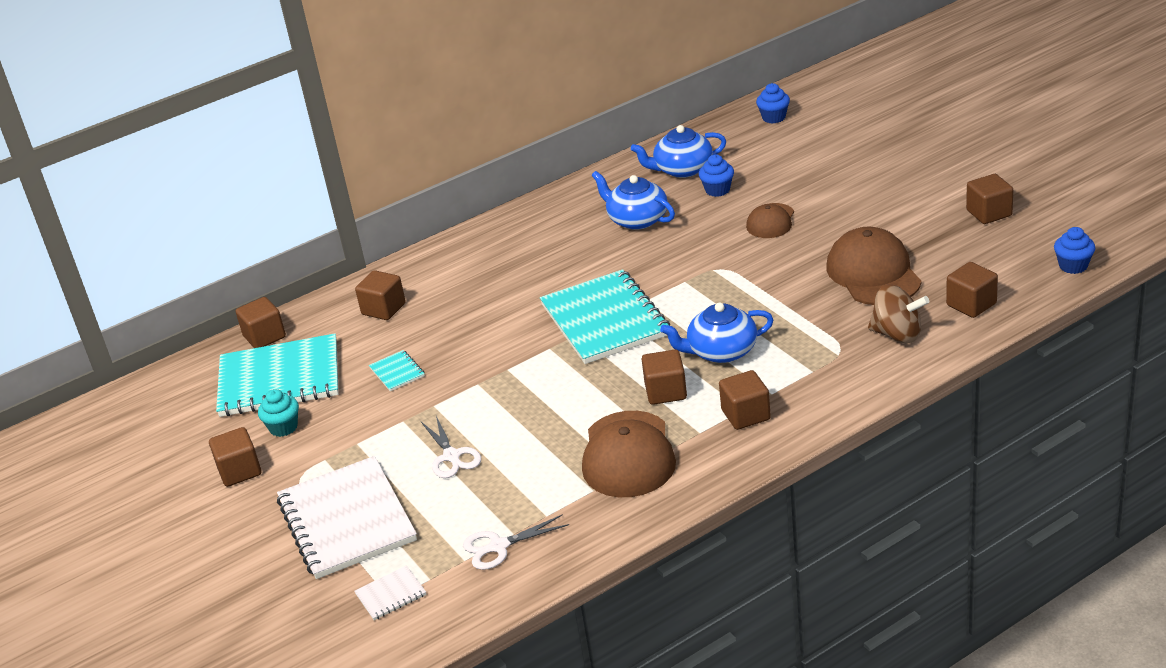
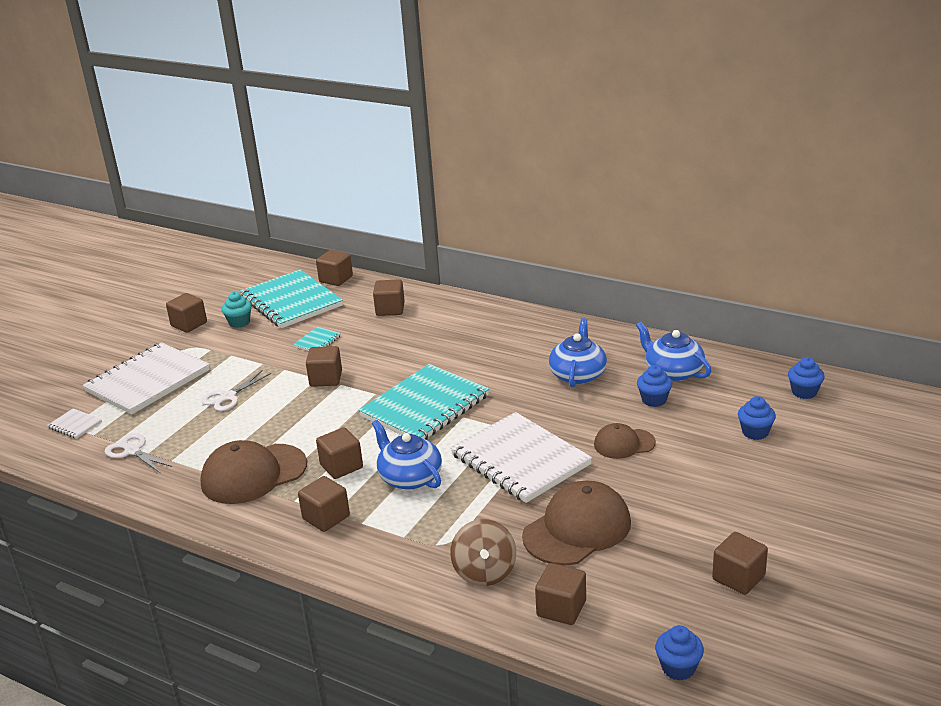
camera: 60 degrees right, 5 degrees down
none -> brown cube [306,346,342,387]
none -> white notebook [450,412,592,503]
none -> blue cupcake [738,396,776,440]

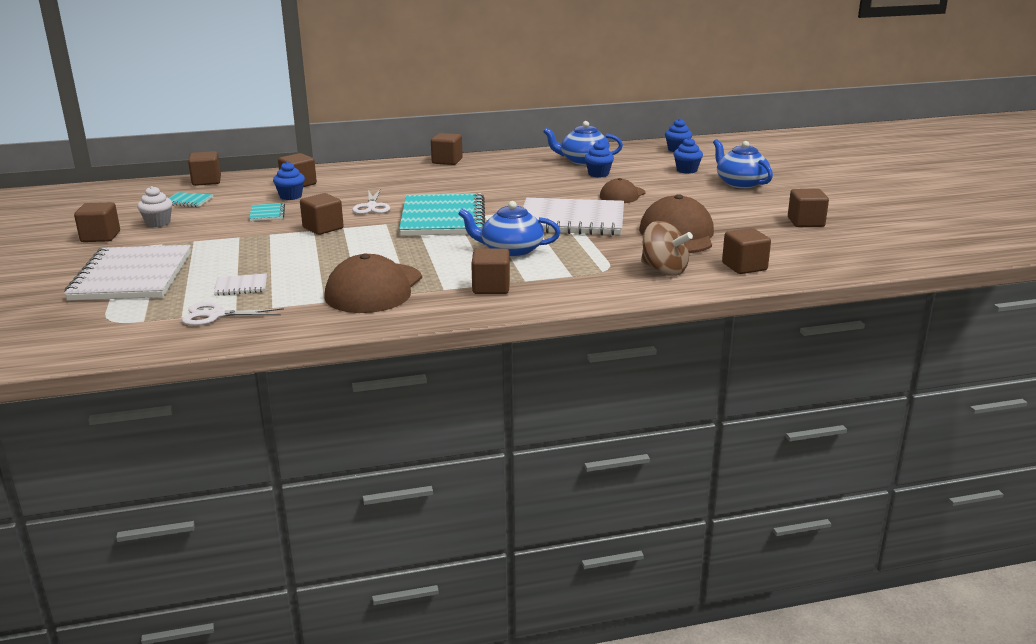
camera: 45 degrees left, 5 degrees down
white notebook [47,408,102,439] -> white notebook moved to [214,273,267,296]
white scissors [201,370,271,411] -> white scissors moved to [352,188,390,214]
turquoise cupcake [221,292,252,328] -> white cupcake [137,186,173,227]
turquoise notebook [240,269,343,328] -> turquoise notebook [169,192,213,207], size x0.41
brown cube [316,427,363,479] -> brown cube moved to [431,133,463,165]
blue teapot [549,318,607,388] -> blue teapot moved to [713,139,773,188]
blue cupcake [655,625,704,681] -> blue cupcake moved to [273,162,305,200]

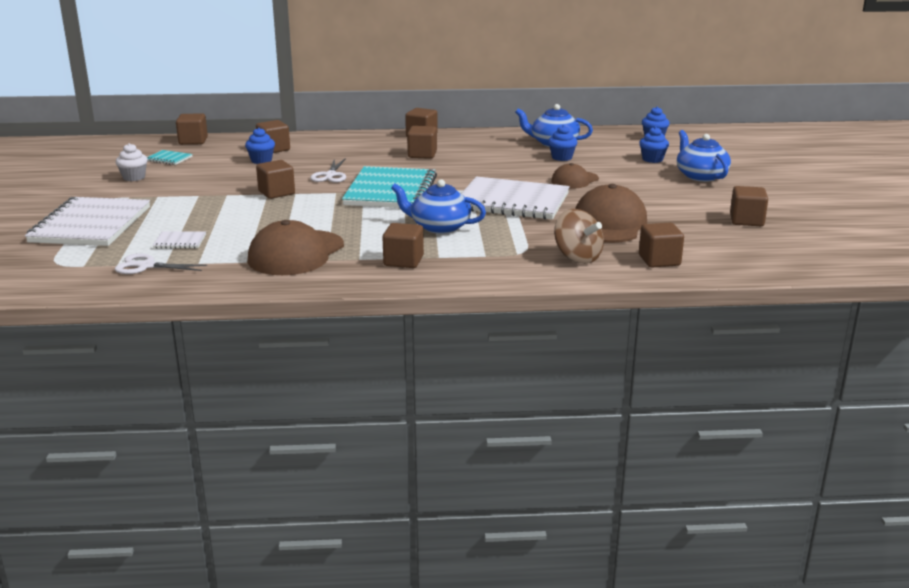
camera: 10 degrees right, 0 degrees up
brown cube [74,202,120,242] -> brown cube moved to [407,126,437,159]
turquoise notebook [249,203,285,221] -> none

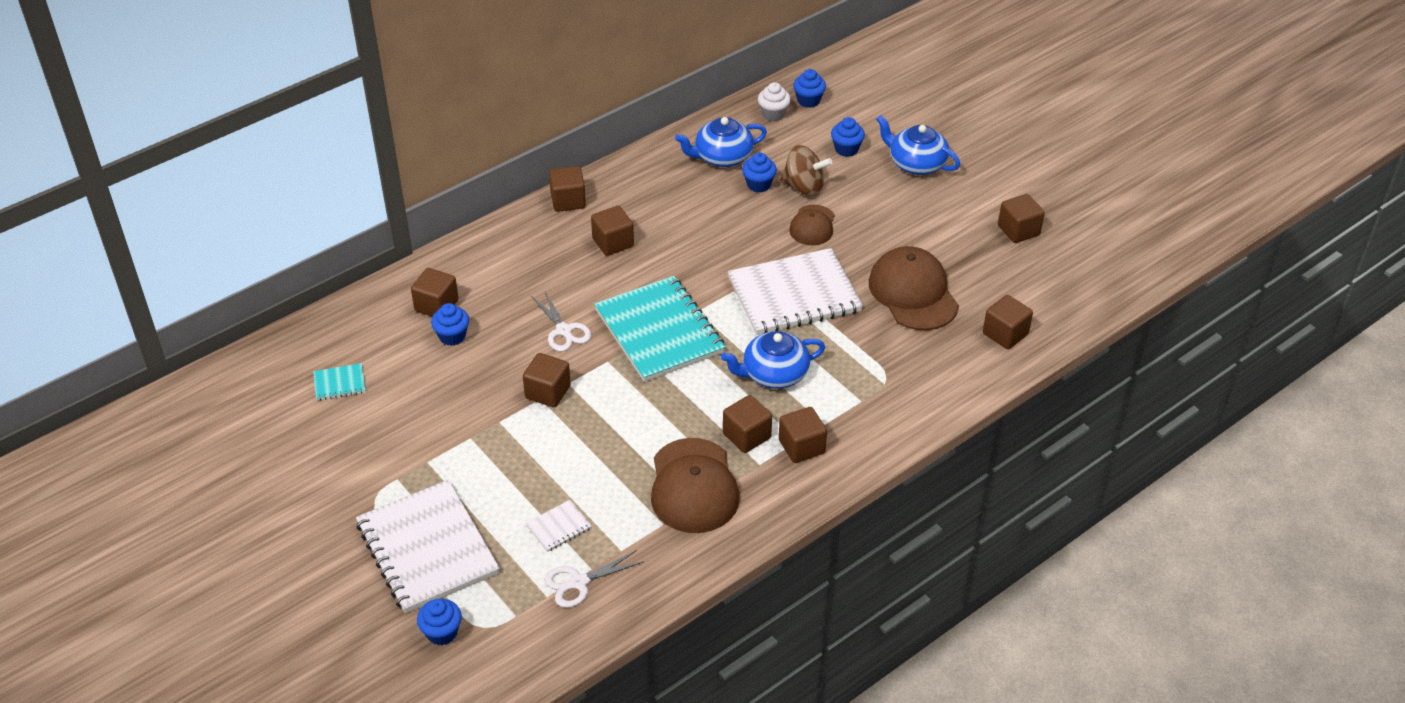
camera: 35 degrees left, 20 degrees up
white cupcake [116,143,148,181] -> white cupcake moved to [758,82,791,121]
brown cube [176,113,208,145] -> brown cube moved to [723,395,772,453]
brown spinning top [554,209,604,264] -> brown spinning top moved to [780,145,832,197]
none -> blue cupcake [417,599,462,645]

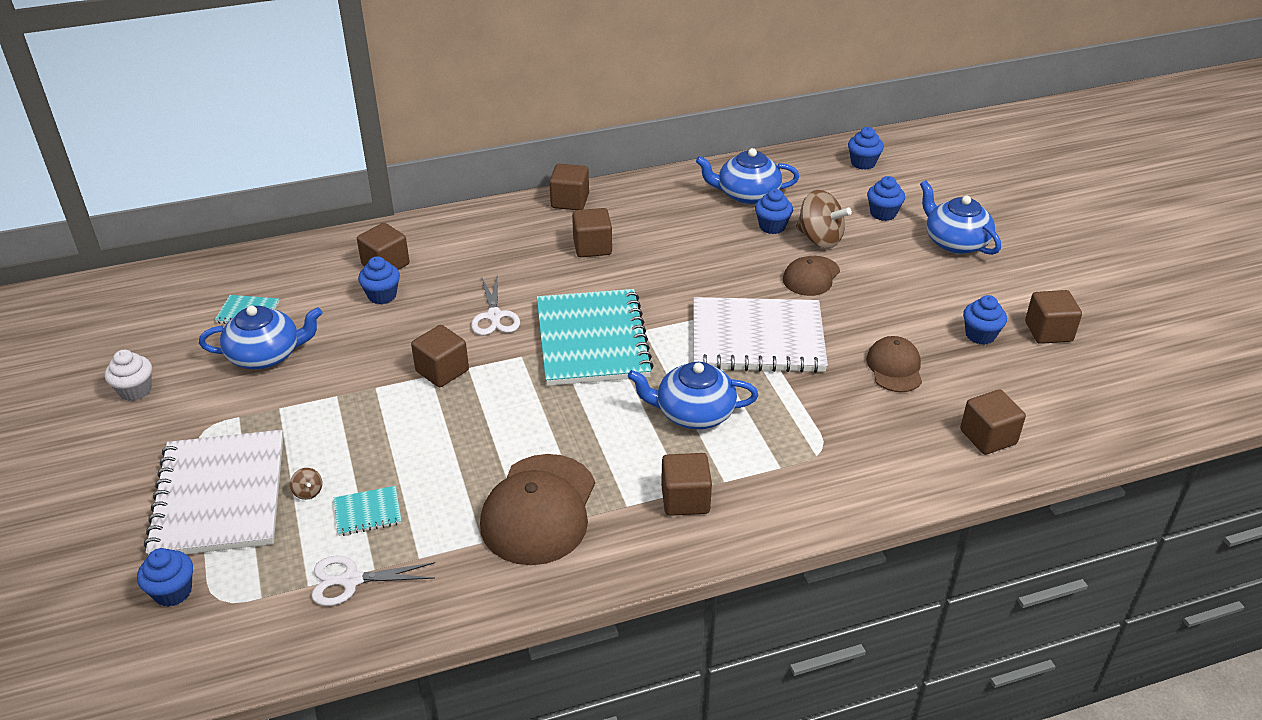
camera: 20 degrees right, 5 degrees down
white notebook [526,500,592,552] -> turquoise notebook [334,486,402,536]
brown cube [723,395,772,453] -> none
white cupcake [758,82,791,121] -> white cupcake moved to [105,350,152,401]
brown cap [869,246,959,330] -> brown cap [866,336,922,392], size x0.58
none -> blue teapot [199,306,322,369]
none -> brown spinning top [290,468,322,500]
none -> blue cupcake [963,295,1007,345]

